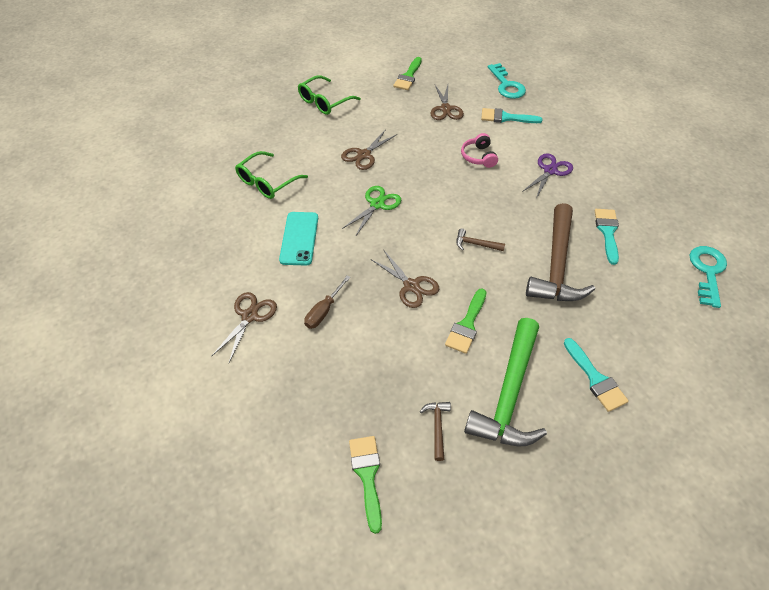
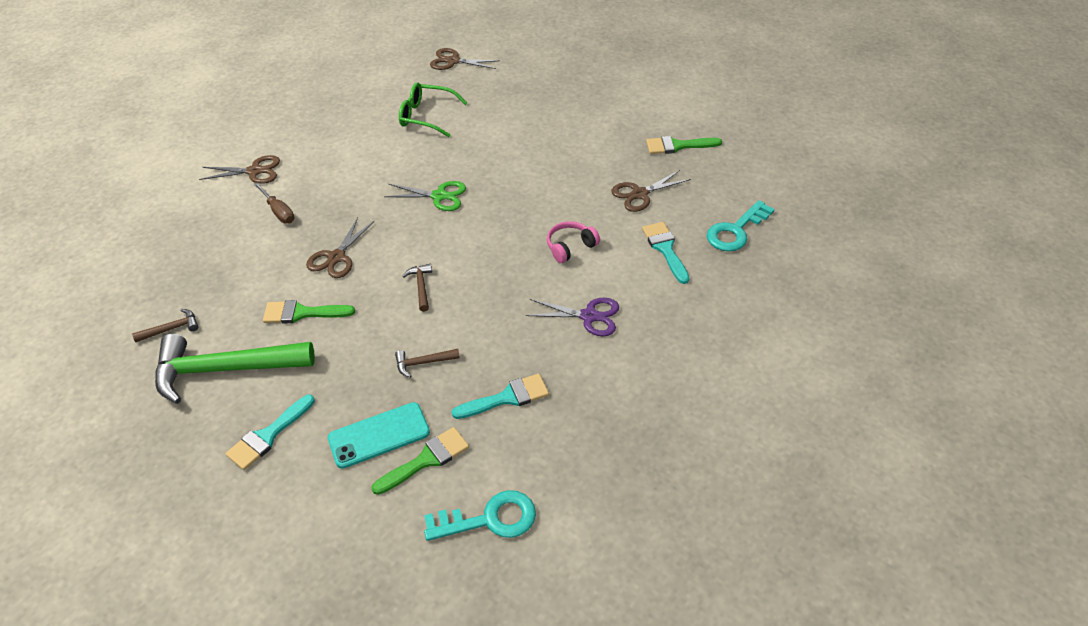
camera: 65 degrees right, 5 degrees down
turquoise phone [279,212,318,265] -> turquoise phone moved to [328,402,430,469]
green glasses [298,75,361,115] -> none
brown screwdriver [304,276,351,329] -> brown screwdriver turned 135 degrees counterclockwise [254,182,295,223]
brown scissors [341,129,397,170] -> brown scissors moved to [430,48,500,70]
green brush [349,436,382,534] -> green brush moved to [371,427,469,495]
brown hammer [526,203,595,301] -> brown hammer [395,349,460,378], size x0.41

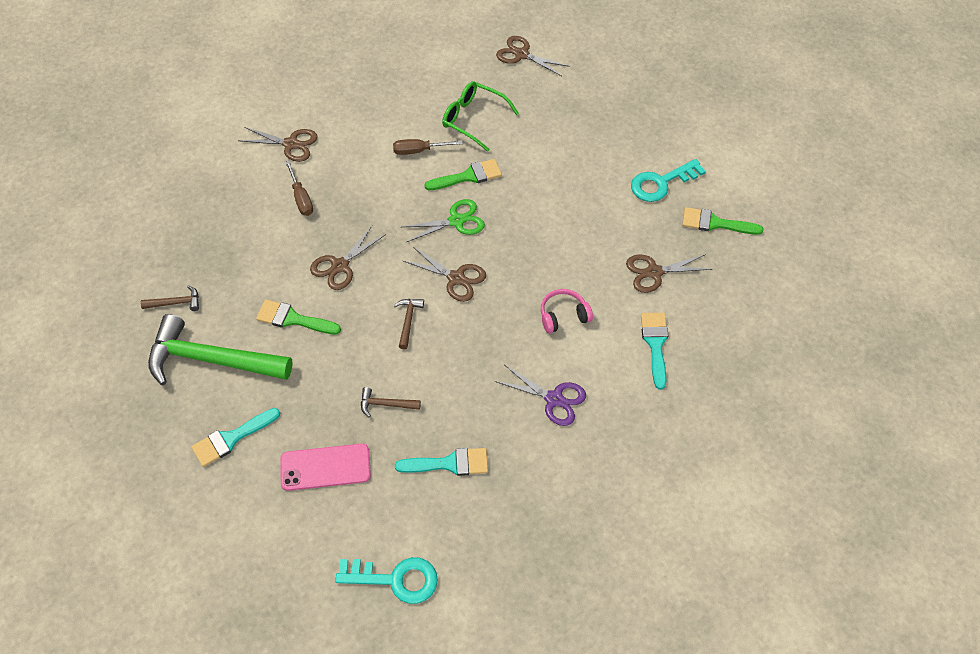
camera: 15 degrees right, 10 degrees up
turquoise phone [328,402,430,469] -> pink phone [280,444,371,491]
green brush [371,427,469,495] -> green brush moved to [424,159,502,190]
green scissors [384,181,466,211] -> green scissors turned 45 degrees counterclockwise [402,199,485,242]
turquoise key [707,200,774,251] -> turquoise key moved to [631,159,706,202]
none -> brown screwdriver [393,139,463,155]
none -> brown scissors [404,247,486,302]

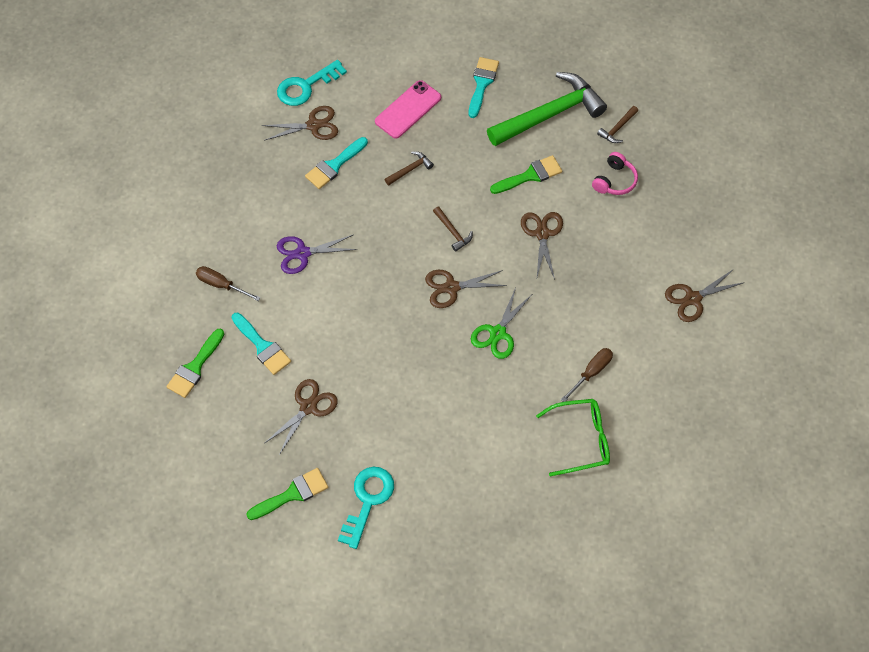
camera: 140 degrees right, 5 degrees up
brown screwdriver [285,161,313,216] -> brown screwdriver moved to [196,266,260,301]
green brush [424,159,502,190] -> green brush moved to [166,329,224,398]
brown scissors [496,36,570,76] -> brown scissors moved to [262,106,338,141]
pink headphones [541,289,593,333] -> pink headphones moved to [592,152,638,195]

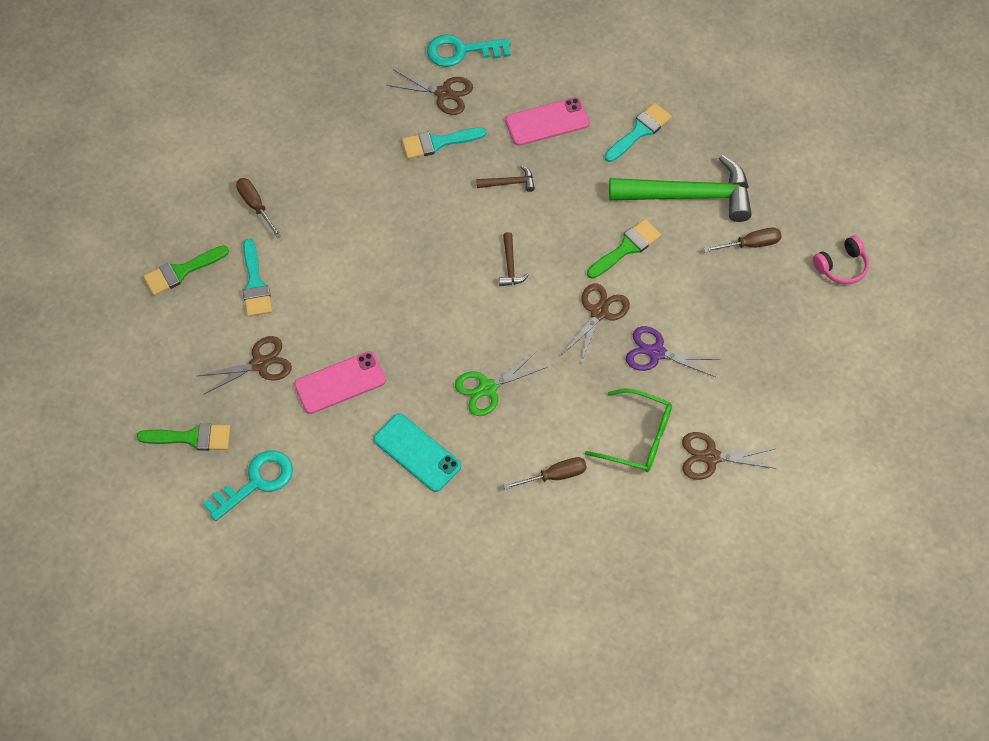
camera: 30 degrees right, 0 degrees up
purple scissors [277,235,357,274] -> purple scissors moved to [626,326,720,377]
brown scissors [425,270,507,308] -> none
green brush [490,155,562,194] -> green brush turned 45 degrees counterclockwise [587,219,661,279]
green glasses [536,399,610,476] -> green glasses moved to [585,389,672,472]
pink headphones [592,152,638,195] -> pink headphones moved to [813,235,869,285]
brown hammer [597,106,638,143] -> brown screwdriver [703,227,782,253]
none -> pink phone [294,351,386,414]
none -> turquoise phone [374,413,461,492]

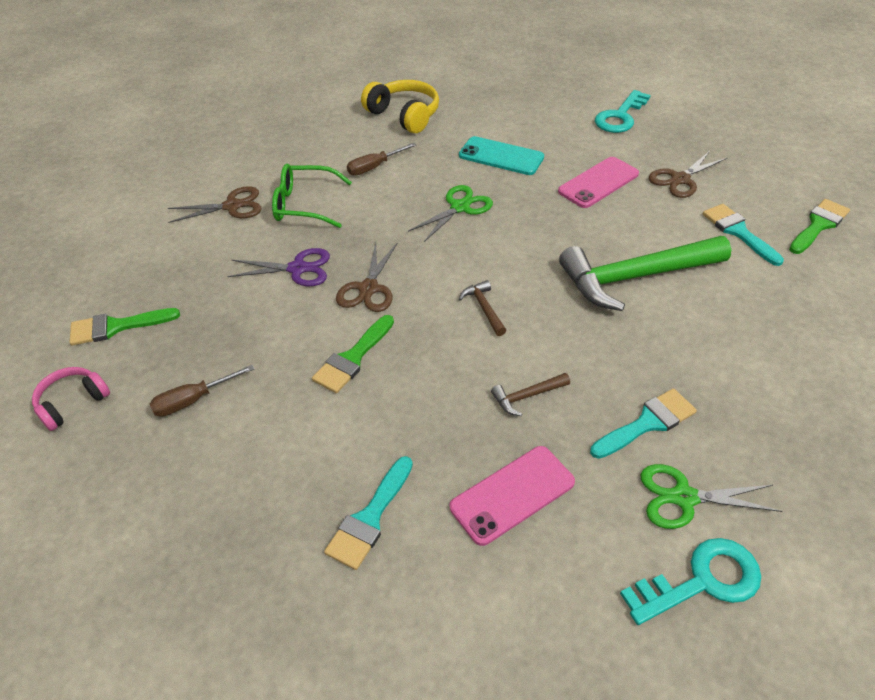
camera: 165 degrees right, 15 degrees down
green brush [137,423,230,451] -> green brush moved to [70,308,180,345]
brown screwdriver [236,178,281,238] -> none
brown scissors [386,69,473,115] -> green scissors [640,464,782,529]
green hammer [609,155,752,222] -> green hammer moved to [559,236,731,311]
none -> yellow headphones [361,80,439,133]

